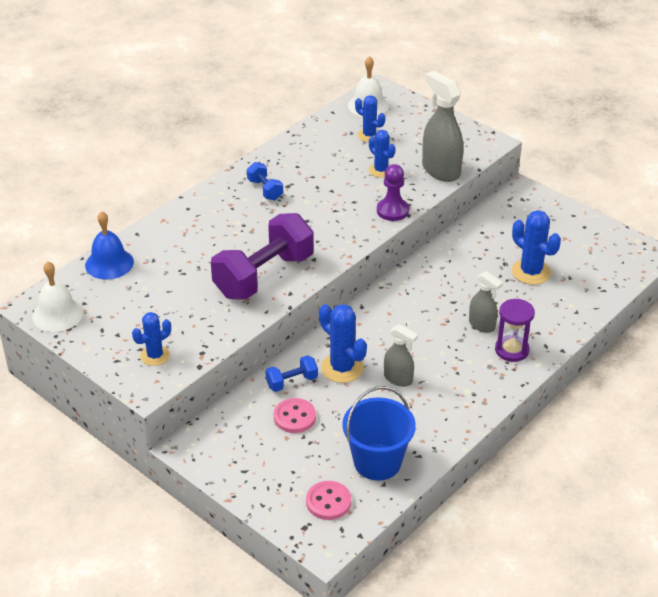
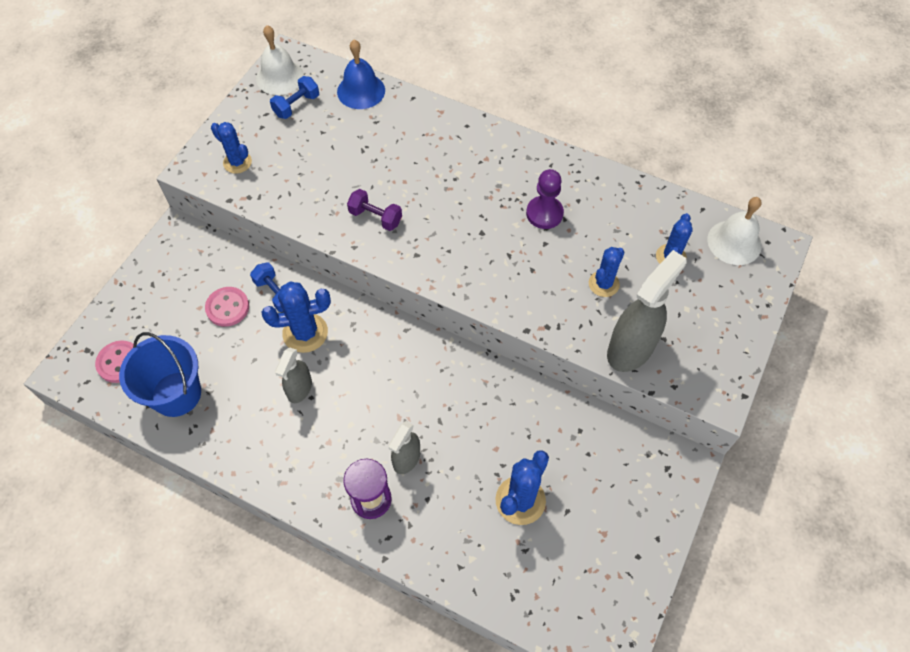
camera: 75 degrees right, 20 degrees up
purple dumbbell [211,213,314,300] -> purple dumbbell [347,189,402,231], size x0.46
blue dumbbell [247,162,283,200] -> blue dumbbell moved to [270,76,319,119]
blue cactus [319,304,367,383] -> blue cactus turned 45 degrees clockwise [262,282,331,353]
purple pawn [377,164,409,221] -> purple pawn moved to [526,169,564,229]

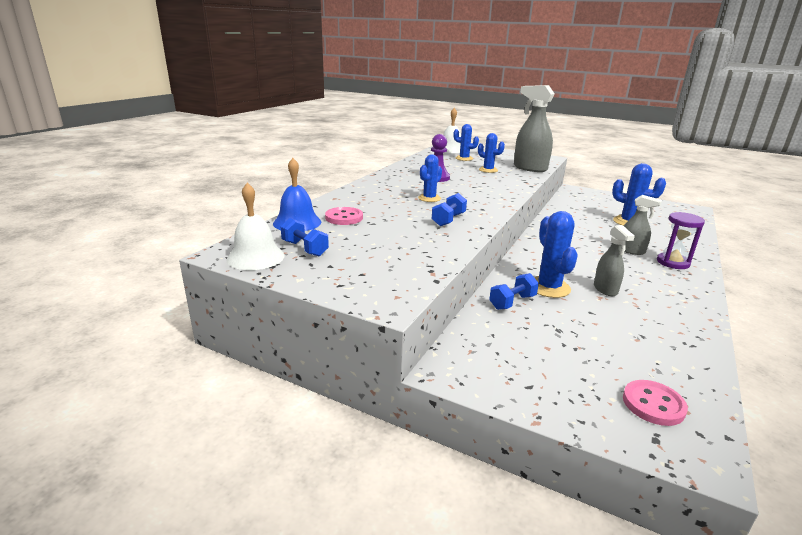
camera: 90 degrees left, 35 degrees down
blue bucket [119,332,201,417] -> none
pink button [205,287,249,327] -> pink button moved to [325,207,363,225]
blue cactus [211,122,252,174] -> blue cactus moved to [418,154,442,202]
grey spray bottle [275,347,312,403] -> grey spray bottle turned 60 degrees clockwise [594,225,635,296]
purple dumbbell [347,189,402,231] -> blue dumbbell [432,193,467,226]

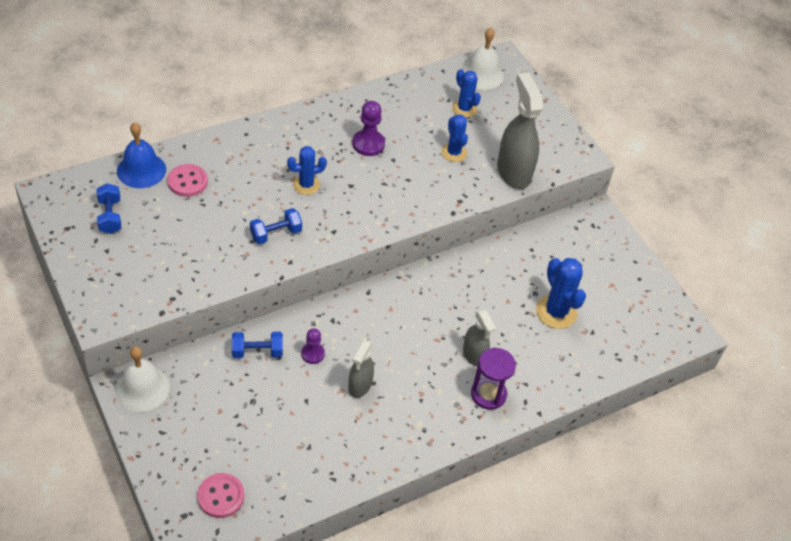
camera: 30 degrees right, 25 degrees up
white bell [226,183,285,270] -> white bell moved to [115,346,170,412]
blue cactus [535,211,578,298] -> purple pawn [301,328,325,364]

